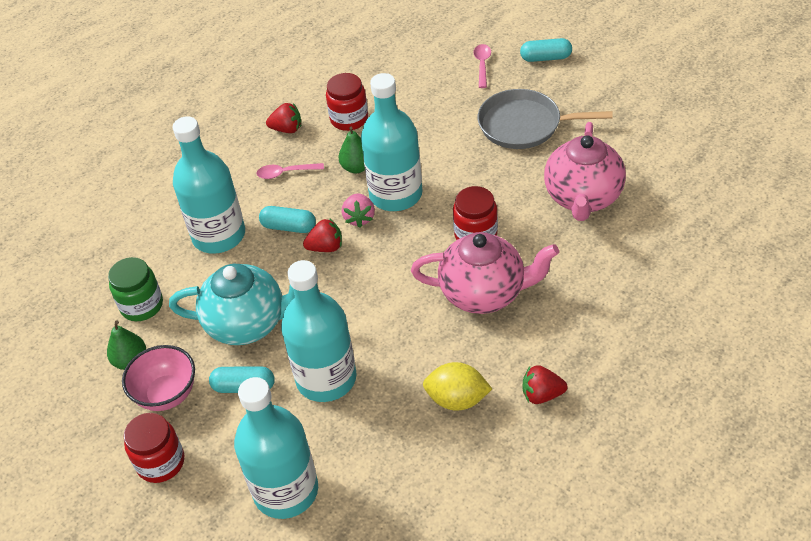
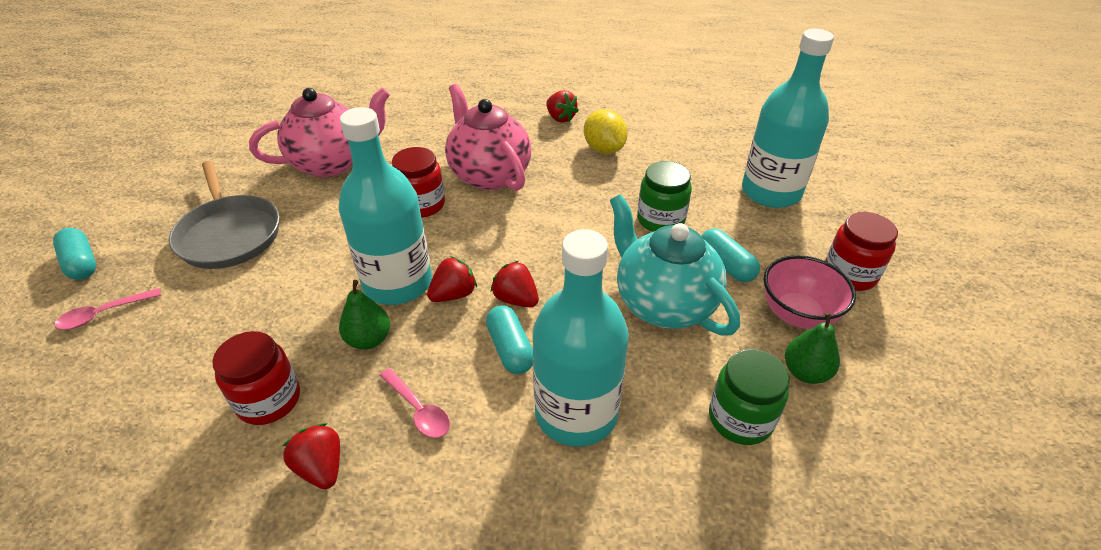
camera: 130 degrees left, 5 degrees down
turquoise bottle [281,260,357,402] -> green jar [637,161,692,232]
pink strawberry [342,193,375,228] -> red strawberry [427,256,477,302]

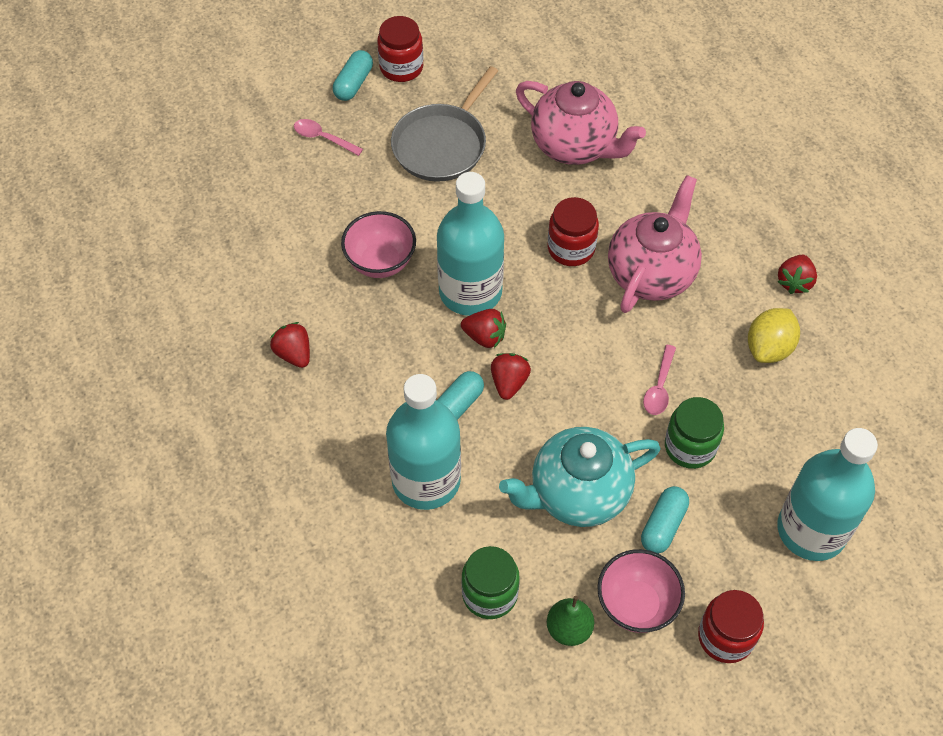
camera: 60 degrees right, 15 degrees up
red jar [212,331,300,425] -> red jar moved to [377,16,423,82]
red strawberry [283,423,340,489] -> red strawberry turned 60 degrees counterclockwise [270,322,310,368]
green pear [339,280,390,350] -> none
pink spoon [380,368,450,438] -> pink spoon moved to [643,345,676,415]
turquoise teapot [610,194,740,336] -> turquoise teapot turned 135 degrees counterclockwise [499,427,661,527]
none -> pink bowl [341,211,416,278]

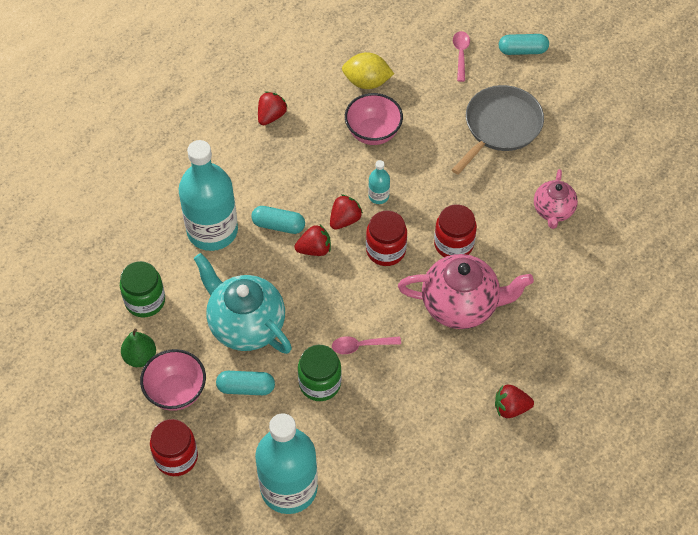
camera: 65 degrees right, 0 degrees up
red jar [377,16,423,82] -> red jar moved to [366,210,407,266]
grey pan [391,66,498,182] -> grey pan turned 120 degrees clockwise [452,85,544,174]
turquoise bottle [437,172,504,316] -> turquoise bottle [368,160,390,204], size x0.41
red strawberry [461,309,506,348] -> red strawberry turned 135 degrees counterclockwise [330,194,363,230]
pink teapot [516,81,646,165] -> pink teapot [534,169,578,229], size x0.59
yellow lemon [748,308,800,363] -> yellow lemon moved to [342,52,394,89]

